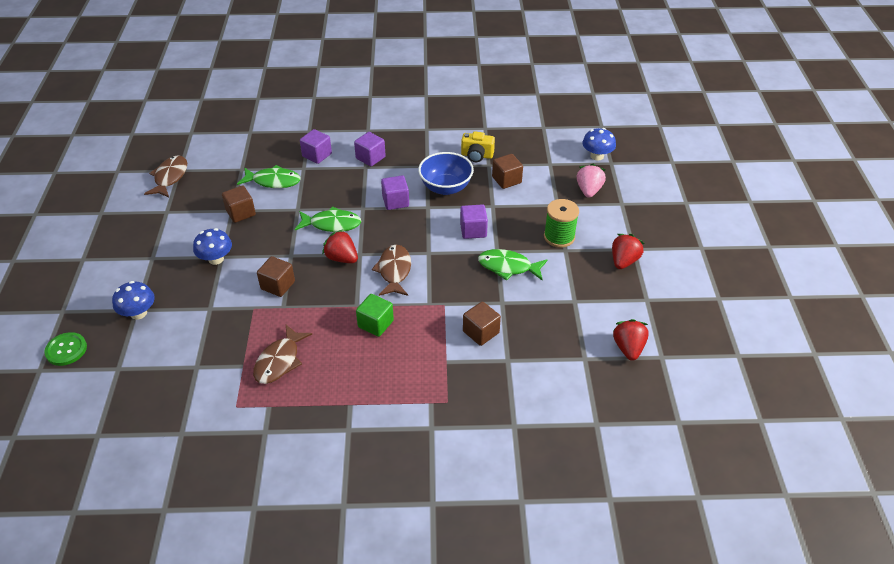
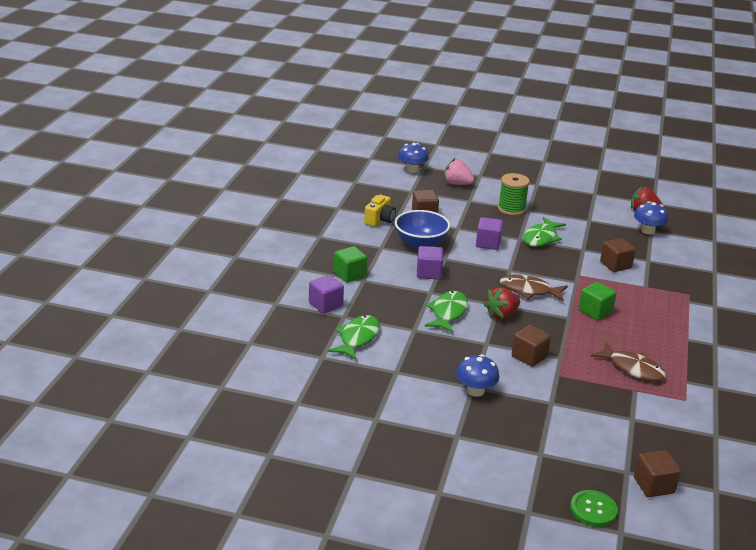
camera: 75 degrees left, 15 degrees down
blue mushroom [112,281,155,320] -> blue mushroom moved to [634,201,668,235]
brown fish [144,155,187,197] -> none
brown cube [222,186,256,223] -> brown cube moved to [634,450,681,497]
purple cube [354,132,386,166] -> green cube [334,246,367,282]
red strawberry [612,234,645,269] -> none

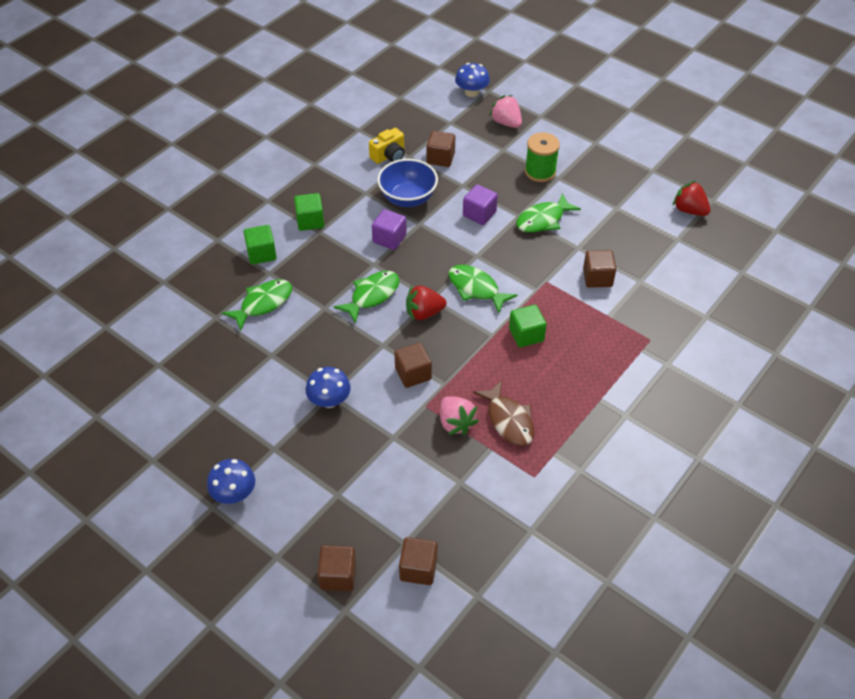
camera: 25 degrees right, 20 degrees up
purple cube [309,275,344,314] -> green cube [244,225,277,264]
brown fish [500,274,568,302] -> green fish [449,265,517,313]
green button [570,490,618,527] -> brown cube [317,545,356,591]
blue mushroom [634,201,668,235] -> blue mushroom moved to [207,459,255,504]
none -> pink strawberry [440,396,478,435]

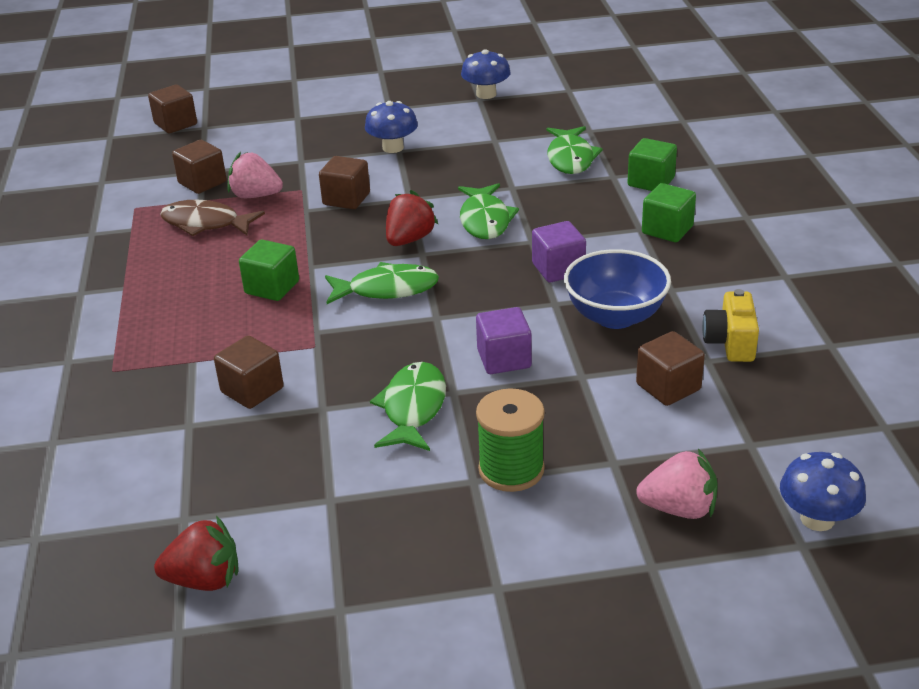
camera: 135 degrees right, 15 degrees down
blue mushroom [207,459,255,504] -> blue mushroom moved to [461,50,510,99]
brown cube [317,545,356,591] -> brown cube moved to [172,140,227,194]

